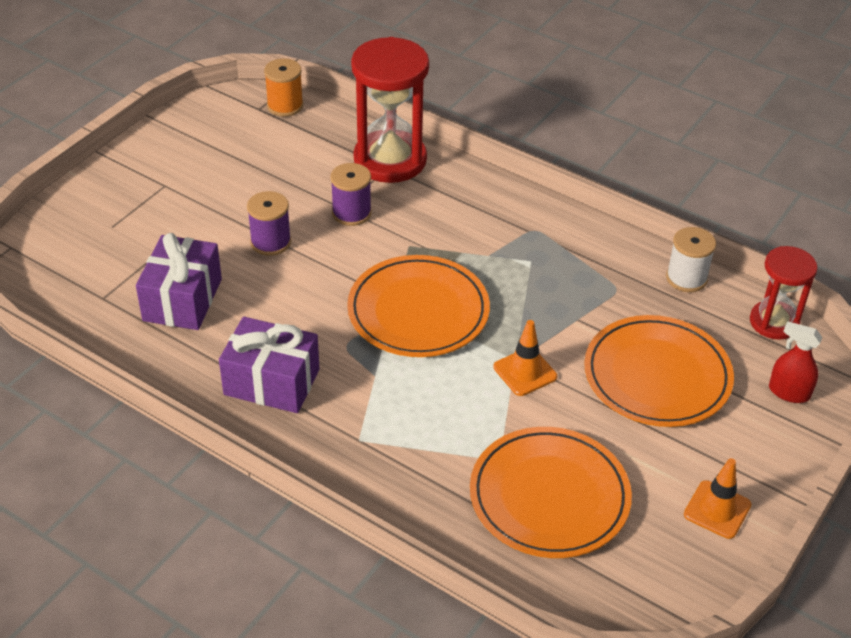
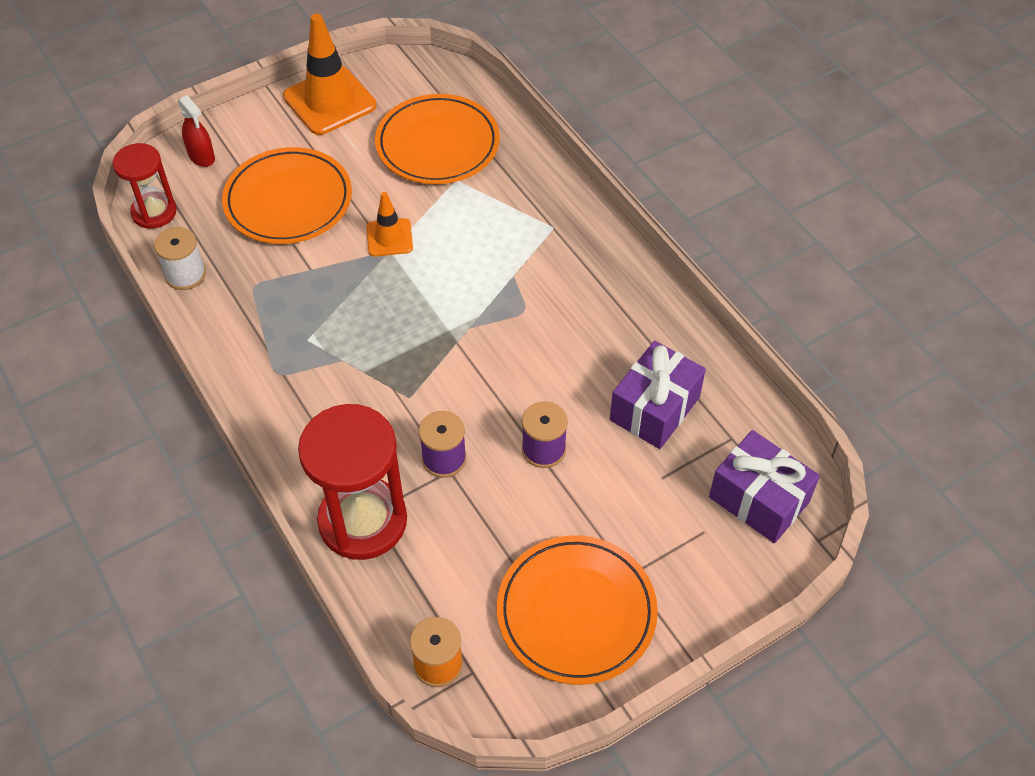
camera: 155 degrees left, 10 degrees up
purple gift [219,317,320,413] -> purple gift moved to [709,430,820,543]
orange plate [347,255,490,357] -> orange plate moved to [497,535,658,685]
orange traffic cone [684,458,751,539] -> orange traffic cone [283,14,377,135], size x1.80

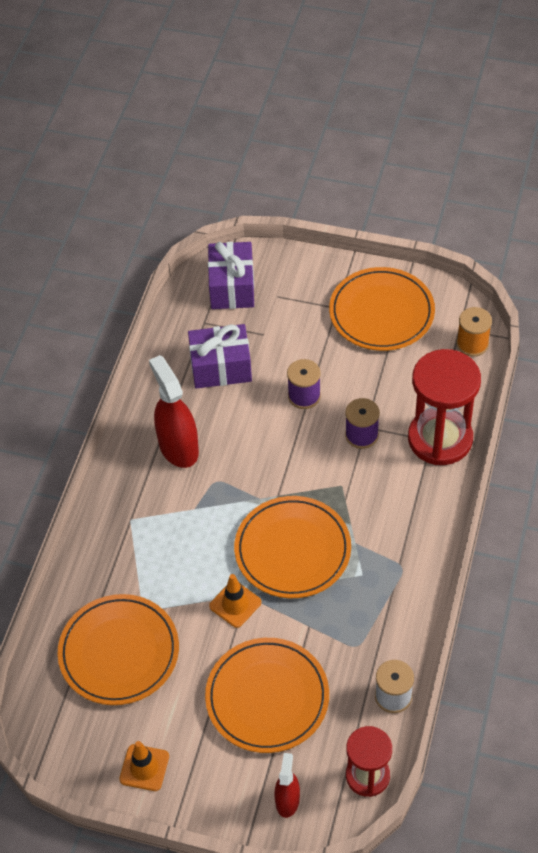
camera: 130 degrees left, 0 degrees up
orange traffic cone [283,14,377,135] -> orange traffic cone [119,741,169,791], size x0.56
none -> red spray bottle [149,355,199,468]
none -> orange plate [234,496,351,598]

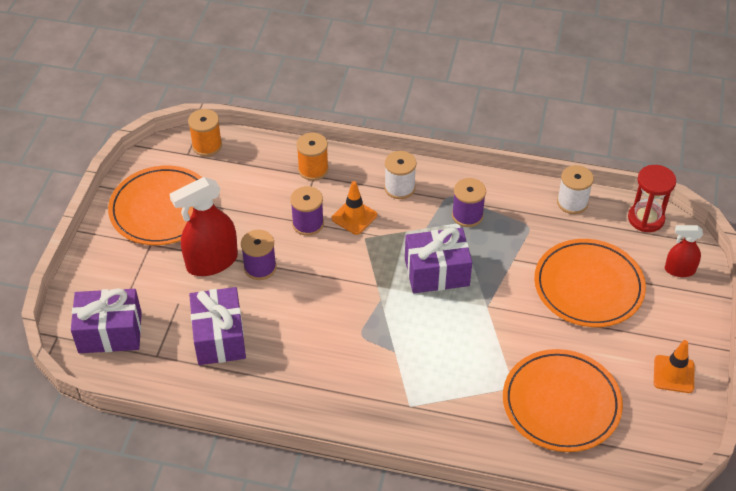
camera: 95 degrees left, 5 degrees down
red spray bottle [149,355,199,468] -> red spray bottle moved to [169,177,238,276]
orange traffic cone [209,574,261,628] -> orange traffic cone moved to [332,181,377,235]
orange plate [234,496,351,598] -> purple gift [405,227,472,293]
red hourglass [408,349,481,465] -> orange spool [296,133,329,181]
none -> white spool [384,151,417,199]
none -> purple spool [452,178,486,227]

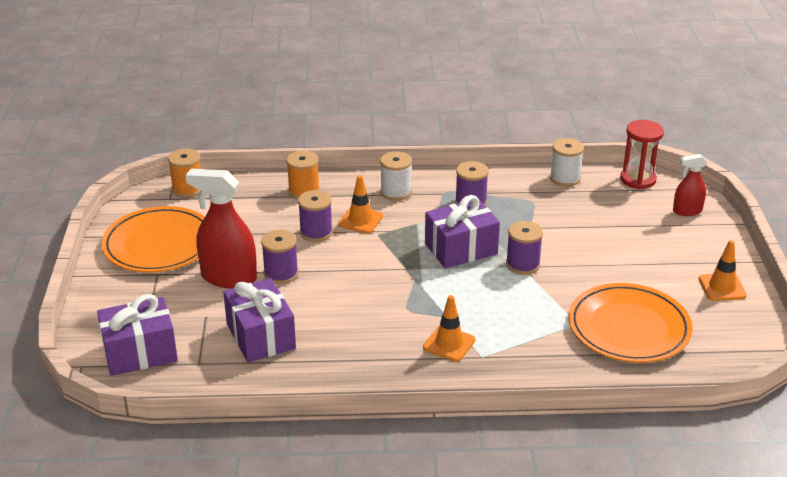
camera: 15 degrees left, 15 degrees down
red spray bottle [169,177,238,276] -> red spray bottle turned 60 degrees clockwise [186,169,257,289]
orange plate [534,239,646,327] -> none
none -> orange traffic cone [423,295,475,362]
none -> purple spool [506,221,543,275]

